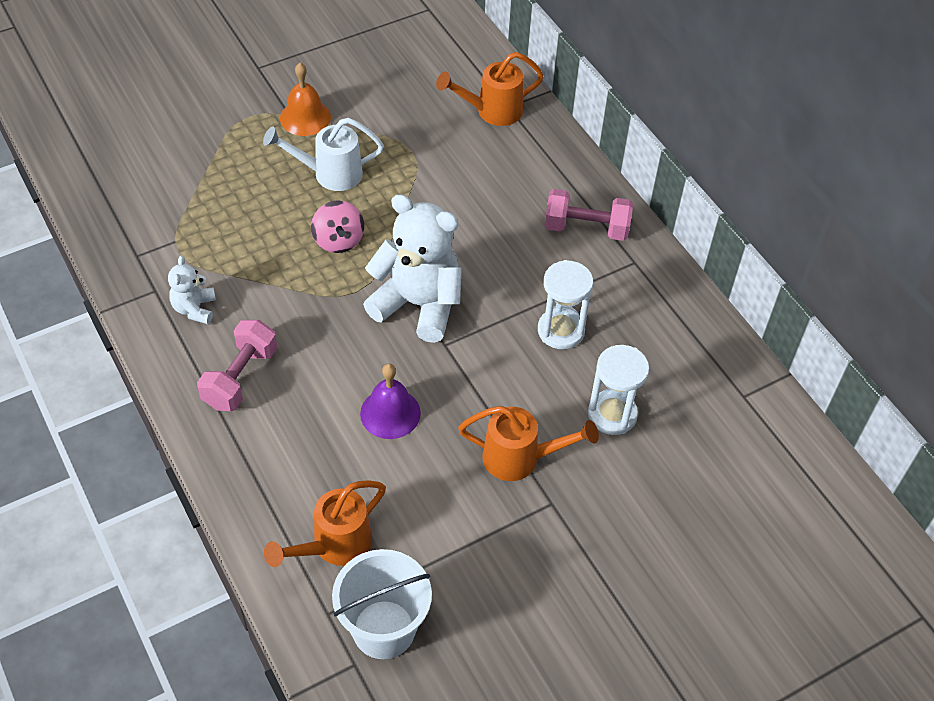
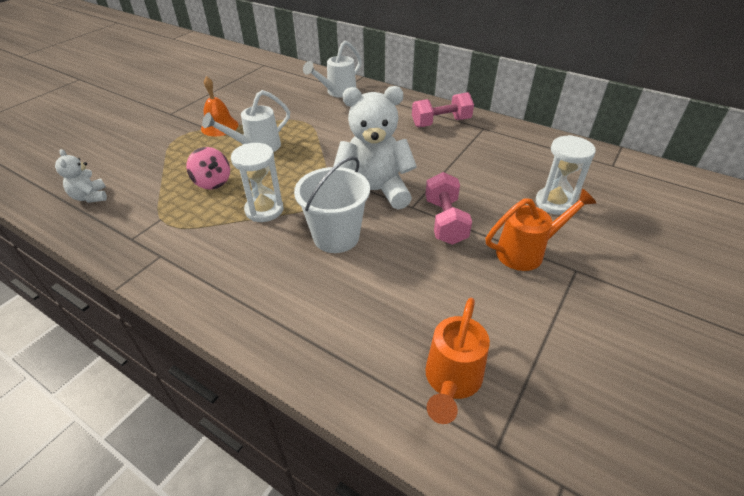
camera: 25 degrees left, 10 degrees down
white teddy bear [168,256,216,324] -> white teddy bear moved to [55,149,107,203]
pink dumbbell [197,320,277,411] -> pink dumbbell moved to [426,172,472,245]
pink spinning top [311,200,364,253] -> pink spinning top moved to [186,147,230,190]
white bucket [332,549,432,659] -> white bucket moved to [294,156,370,253]
purple bell [360,364,421,439] -> none
orange watering can [436,52,544,126] -> white watering can [303,41,362,98]
white hourglass [538,260,593,349] -> white hourglass moved to [231,143,283,222]

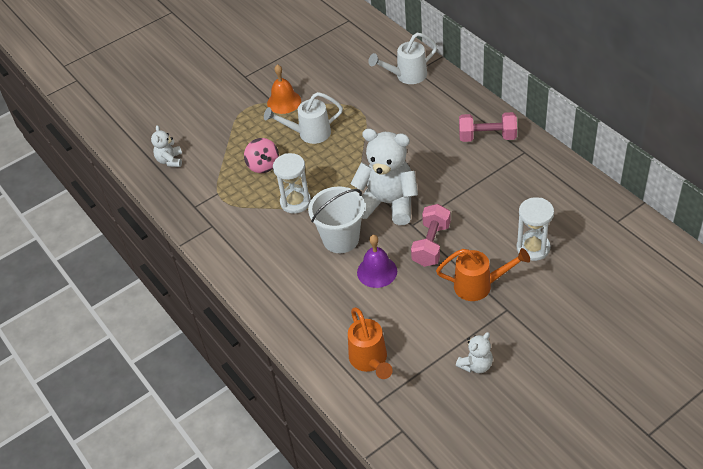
camera: 25 degrees right, 5 degrees up
orange watering can [425,298,490,424] -> orange watering can turned 60 degrees counterclockwise [348,307,393,379]
none -> purple bell [357,235,397,288]
none -> white teddy bear [456,332,493,373]

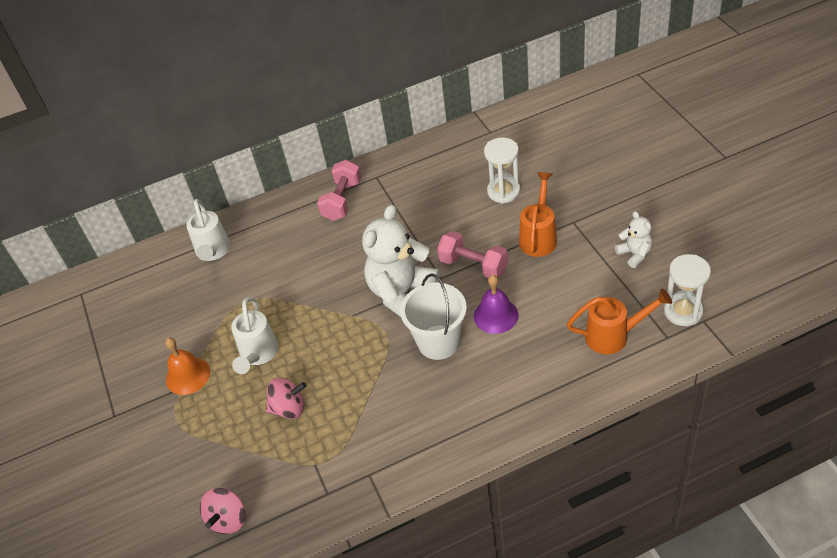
camera: 75 degrees left, 0 degrees up
white teddy bear [151,125,182,167] -> pink spinning top [200,488,246,534]
white hourglass [273,153,311,214] -> white hourglass moved to [664,254,711,326]

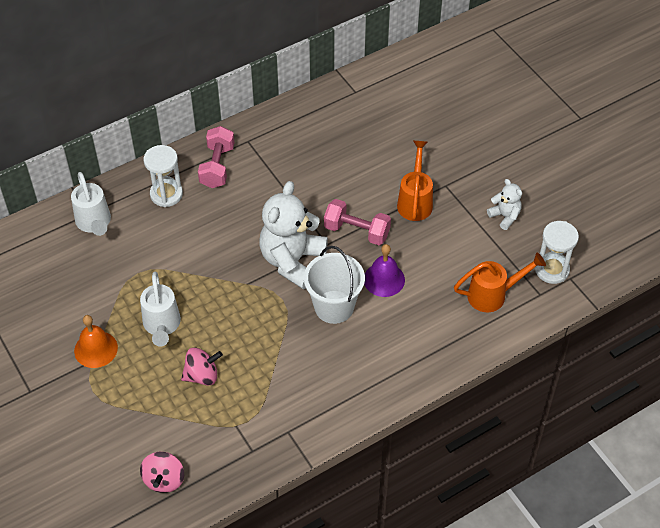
camera: 15 degrees left, 5 degrees up
white hourglass [484,138,520,203] -> white hourglass moved to [144,145,183,207]

